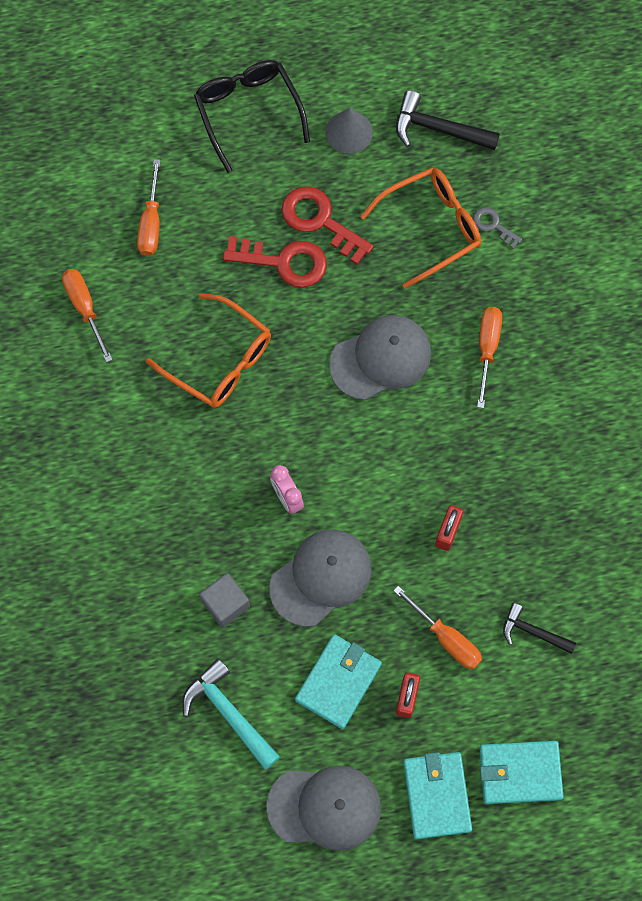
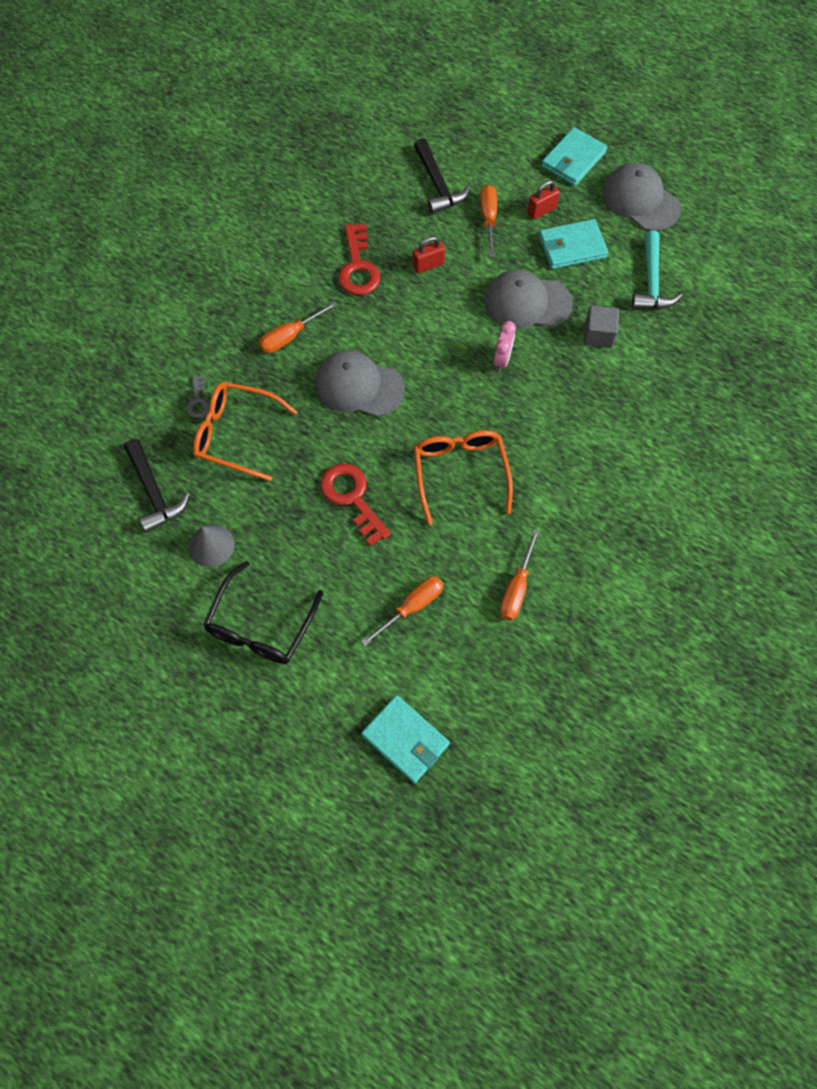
camera: 135 degrees left, 5 degrees down
red key [282,186,374,265] -> red key moved to [338,224,381,295]
turquoise wallet [479,741,564,804] -> turquoise wallet moved to [361,695,450,783]
black hammer [503,603,576,654] -> black hammer [414,138,471,214], size x1.55

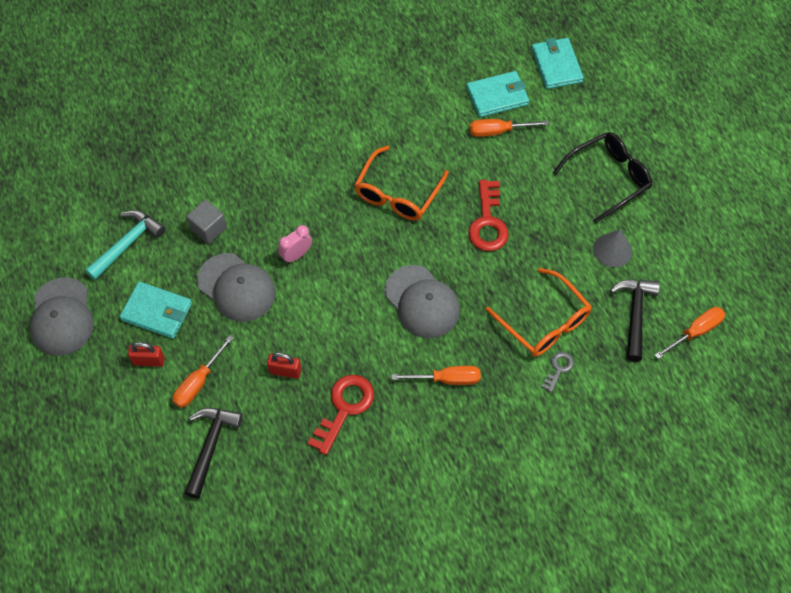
camera: 145 degrees left, 5 degrees down
orange screwdriver [500,529,540,621] -> orange screwdriver moved to [654,307,725,359]
turquoise wallet [541,127,607,186] -> turquoise wallet moved to [466,71,529,117]

